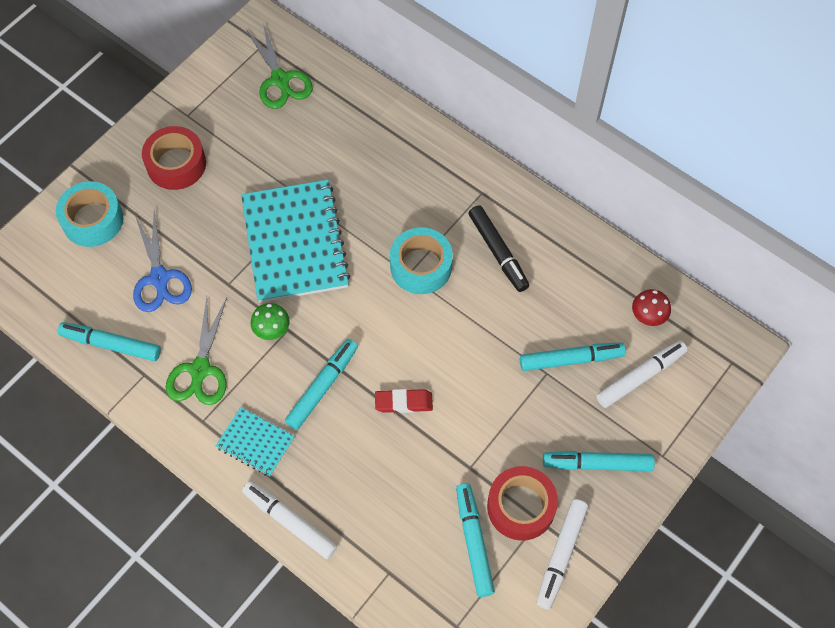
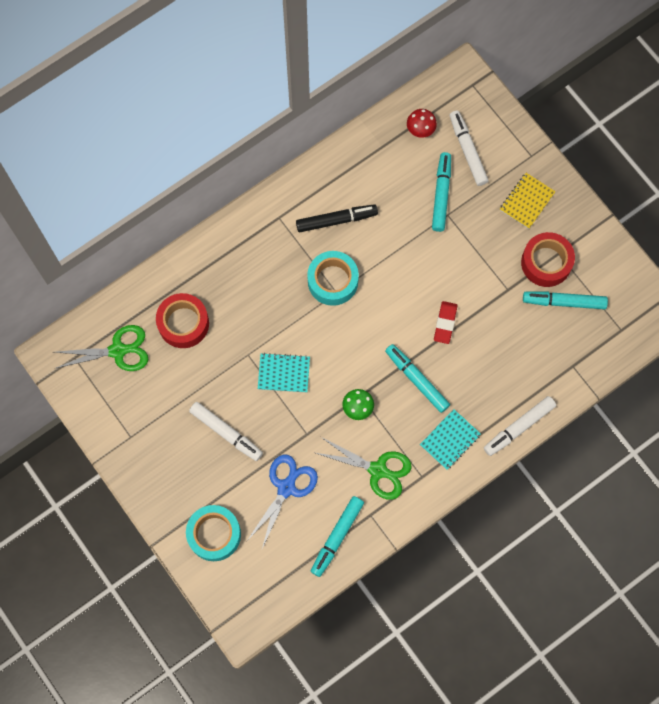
camera: 75 degrees left, 10 degrees up
blue scissors [133,211,192,312] -> blue scissors turned 60 degrees counterclockwise [247,454,318,549]
red tape [142,126,206,190] -> red tape moved to [156,293,209,348]
turquoise notebook [241,180,351,303] -> turquoise notebook [258,353,310,393], size x0.49
white marker [536,499,588,610] -> white marker moved to [189,402,263,461]
turquoise marker [543,451,655,471] -> yellow notebook [500,173,556,229]

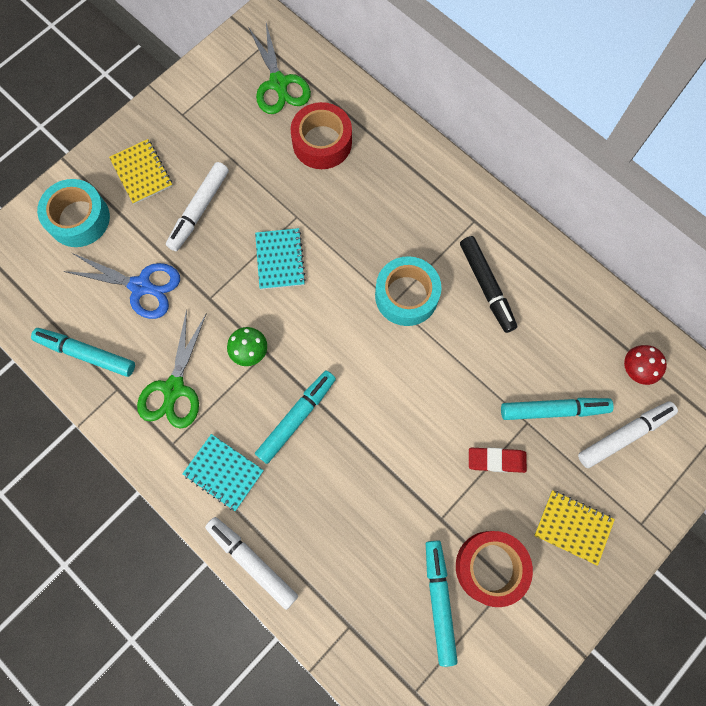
camera: 80 degrees right, 0 degrees up
red eraser [434,301,457,344] -> red eraser moved to [469,448,527,473]
none -> yellow notebook [109,139,172,204]

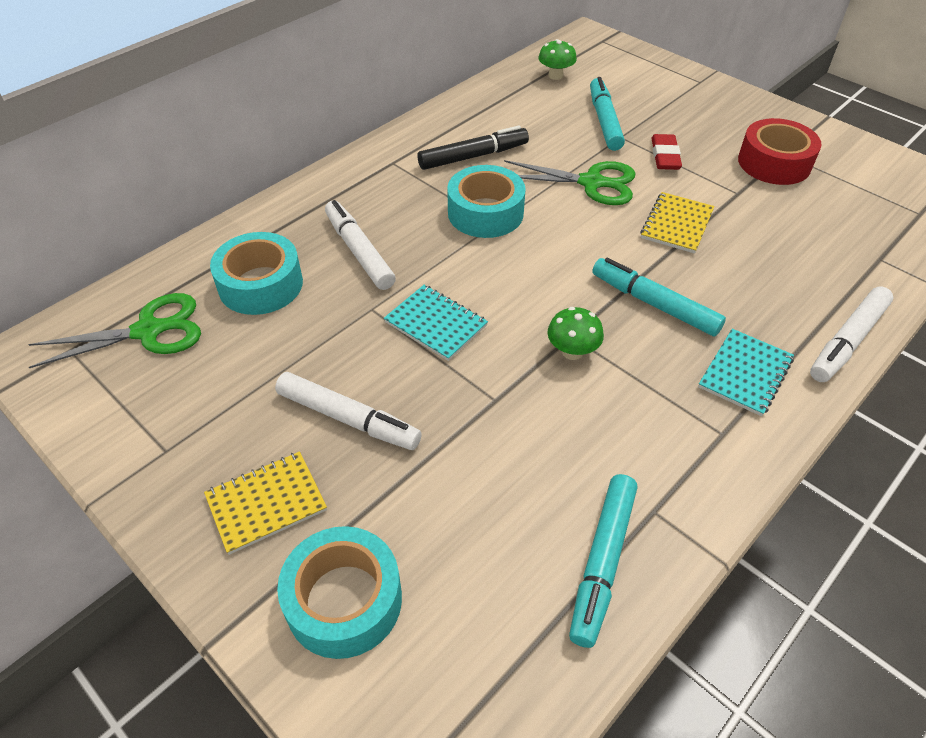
camera: 90 degrees left, 25 degrees down
blue scissors [63,253,180,319] -> none
green scissors [137,309,207,429] -> green scissors moved to [504,160,635,205]
turquoise notebook [255,228,306,289] -> turquoise notebook turned 45 degrees clockwise [384,285,488,361]
red tape [291,102,352,169] -> turquoise tape [210,232,303,315]
turquoise marker [426,540,458,667] -> none
yellow notebook [534,490,615,566] -> yellow notebook moved to [640,192,715,253]
white marker [578,401,678,468] -> white marker moved to [325,200,396,290]
red mushroom [624,345,667,385] -> green mushroom [538,39,577,80]

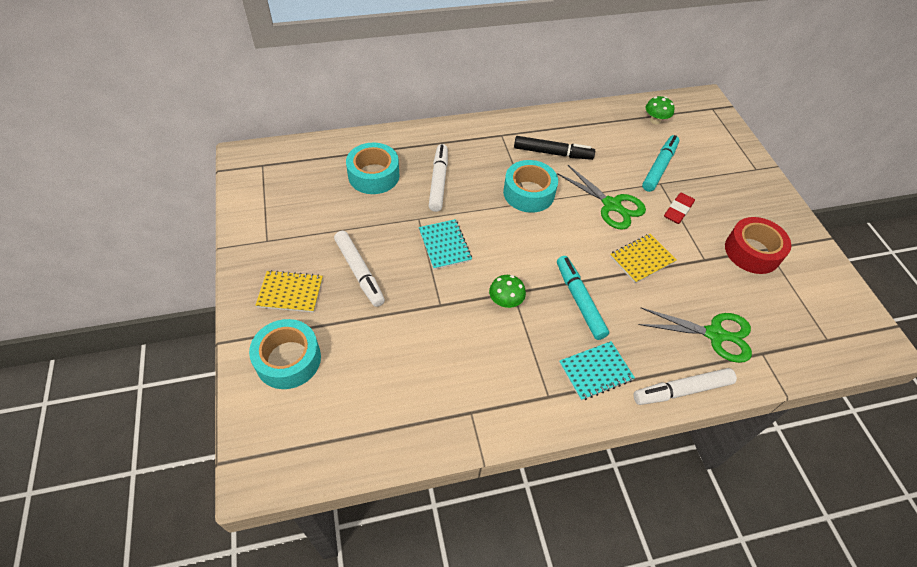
camera: 30 degrees right, 5 degrees up
green scissors [28,293,201,368] -> green scissors moved to [639,308,752,363]
turquoise marker [569,474,637,648] -> none

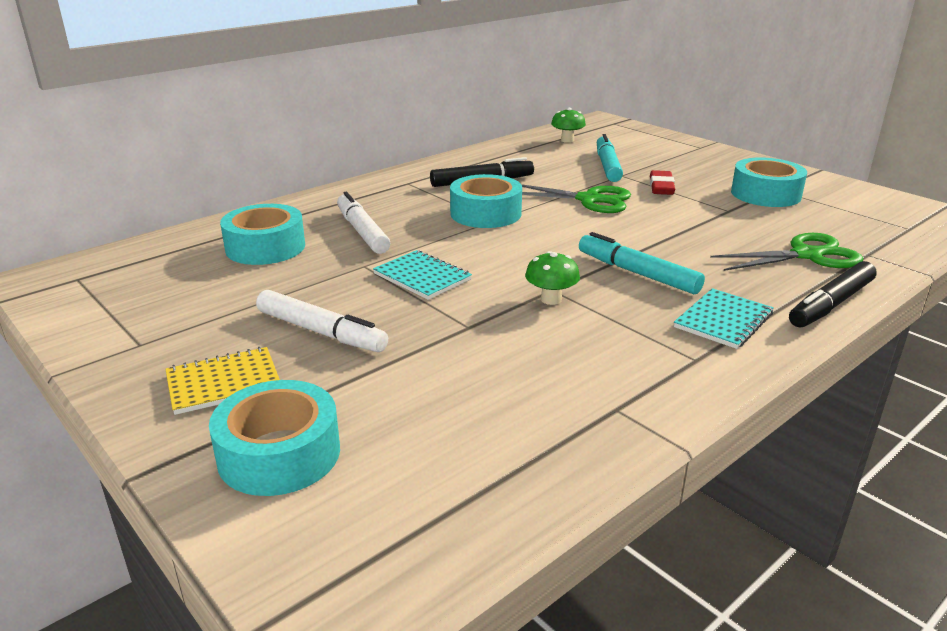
camera: 25 degrees left, 25 degrees down
yellow notebook [610,234,677,284] -> none
white marker [634,368,737,405] -> black marker [789,261,877,328]
red tape [725,217,791,274] -> turquoise tape [731,157,807,207]

